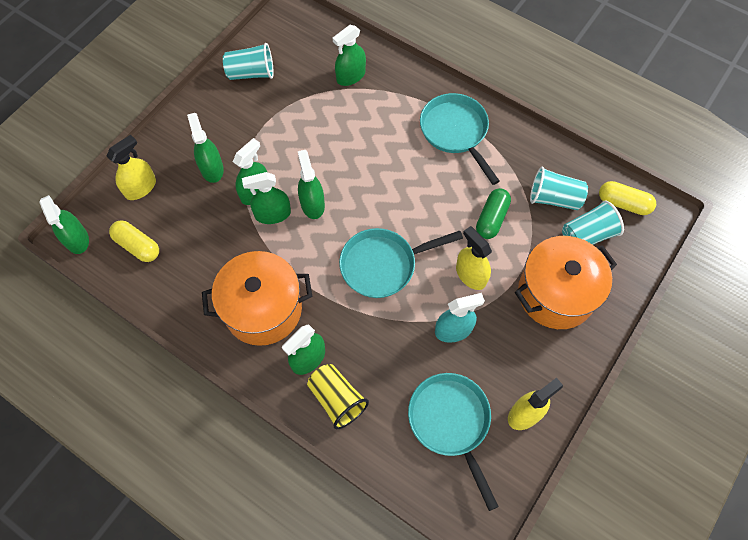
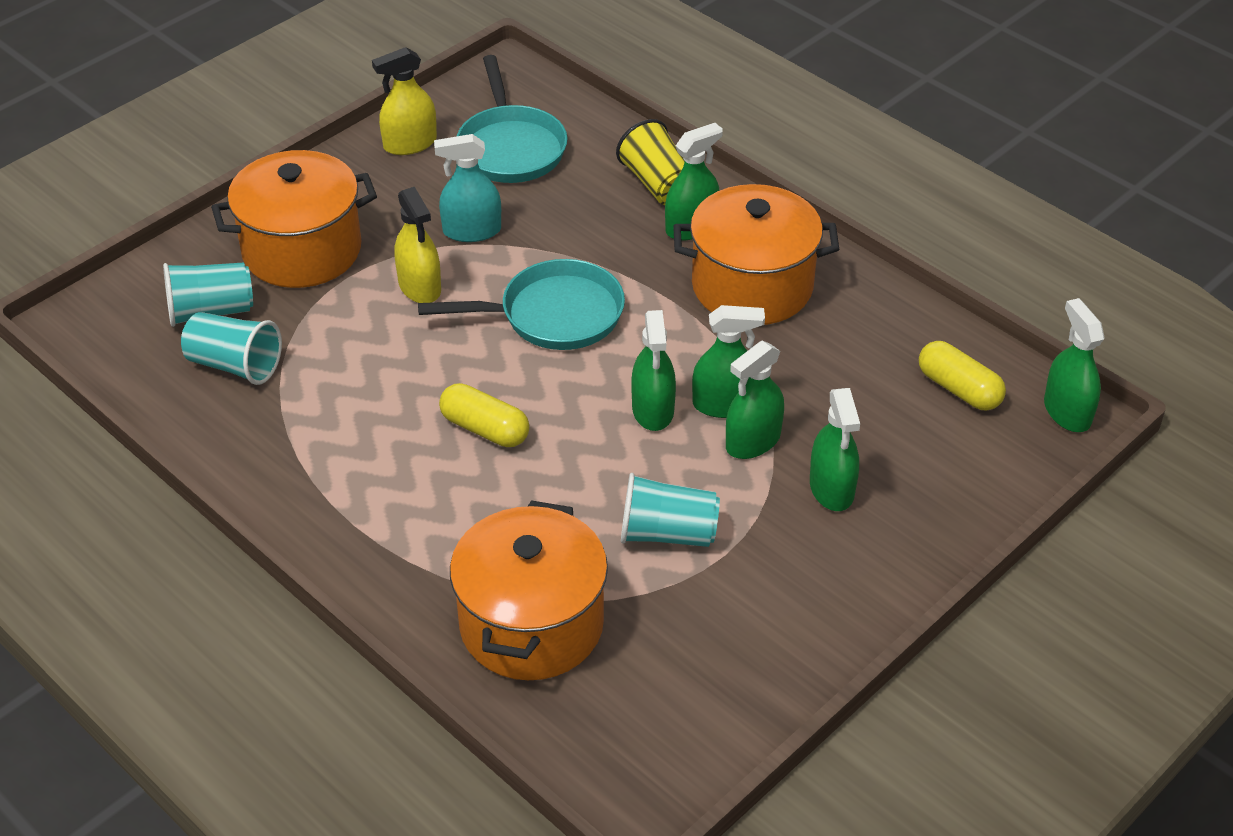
camera: 170 degrees left, 20 degrees down
yellow spray bottle [107,135,156,200] -> none
turquoise cup [223,43,274,80] -> turquoise cup moved to [621,473,720,547]
green spray bottle [333,25,366,86] -> orange pot [450,500,608,680]
turquoise pan [420,93,500,185] -> none
green capsule [476,188,511,239] -> none
yellow capsule [599,181,656,215] -> yellow capsule moved to [439,383,530,447]

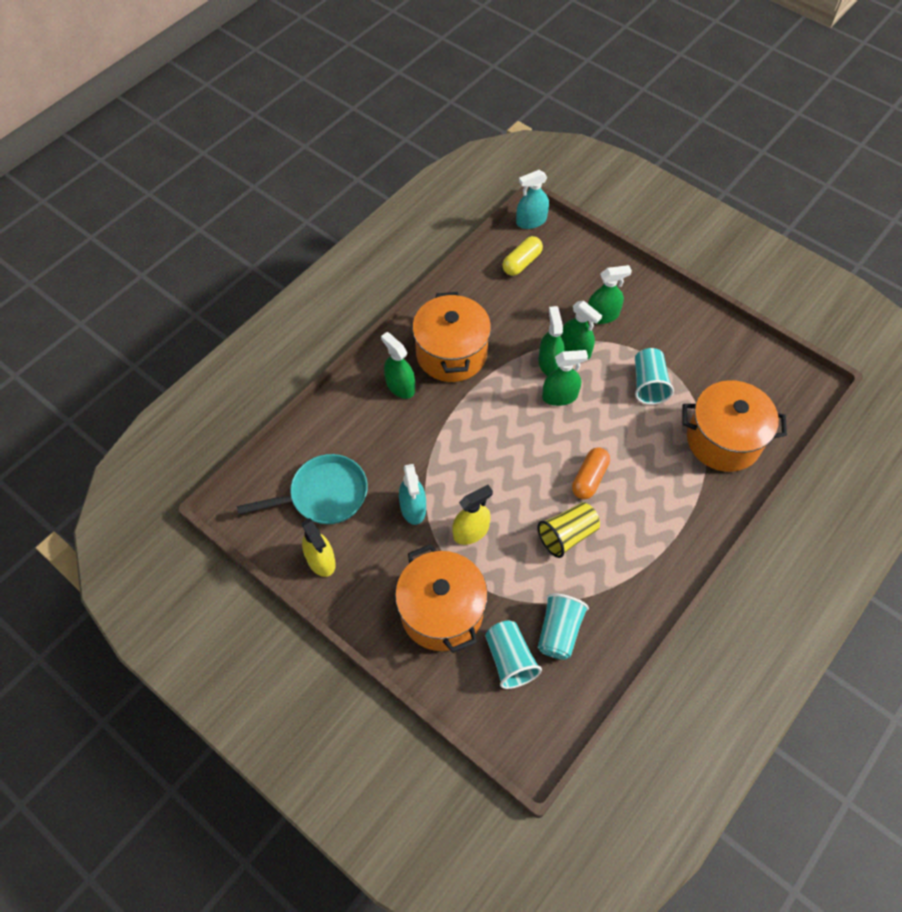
camera: 95 degrees left, 15 degrees up
turquoise pan [418,259,625,350] -> none
yellow capsule [439,383,530,447] -> orange capsule [572,447,610,499]
yellow cup [616,119,685,205] -> yellow cup moved to [538,502,600,558]
green spray bottle [1044,298,1105,432] -> turquoise spray bottle [516,170,549,229]

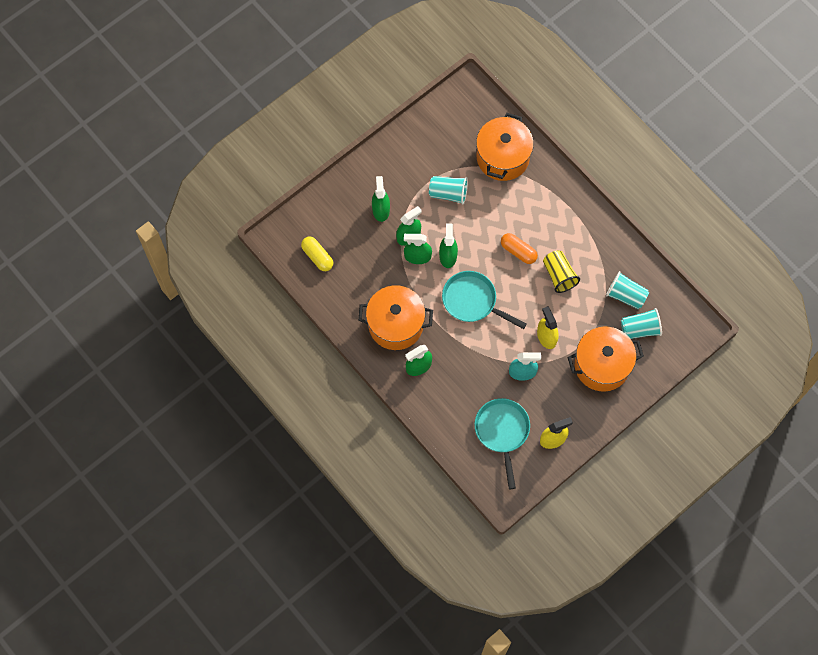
camera: 80 degrees left, 10 degrees up
turquoise spray bottle [516,170,549,229] -> none
none -> turquoise pan [442,271,527,329]

